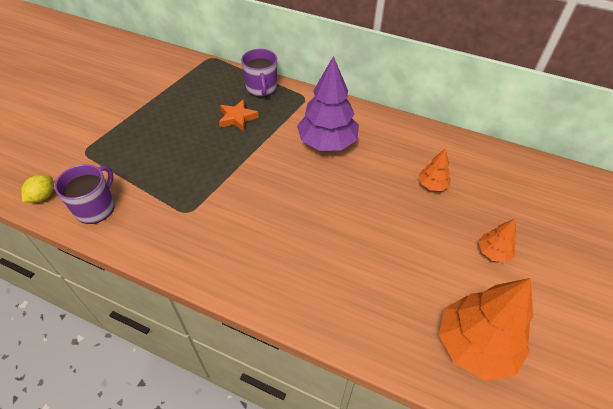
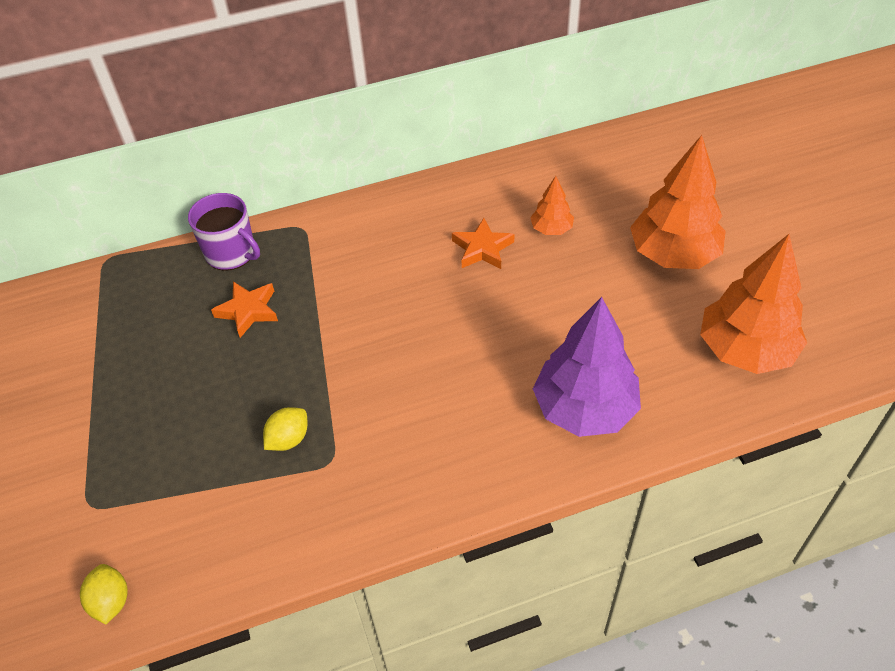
camera: 40 degrees left, 0 degrees up
purple mug [55,164,115,224] -> none
purple tree [297,56,359,151] -> purple tree moved to [533,297,641,437]
orange tree [479,219,516,262] -> orange tree [630,135,726,269], size x2.07
none -> yellow lemon [263,407,307,451]
none -> orange star [452,218,514,269]

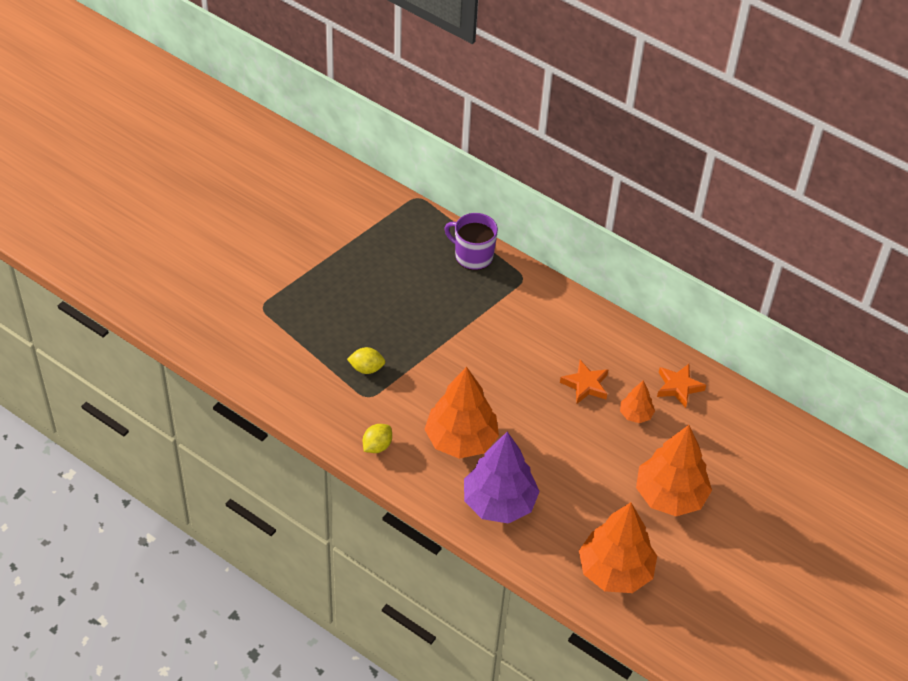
camera: 50 degrees right, 0 degrees up
yellow lemon [80,564,128,625] -> yellow lemon moved to [363,424,392,453]
purple mug [188,193,260,271] -> purple mug turned 120 degrees clockwise [444,213,498,270]
orange star [211,282,278,338] -> orange star moved to [657,364,706,408]
none -> orange tree [424,367,499,459]

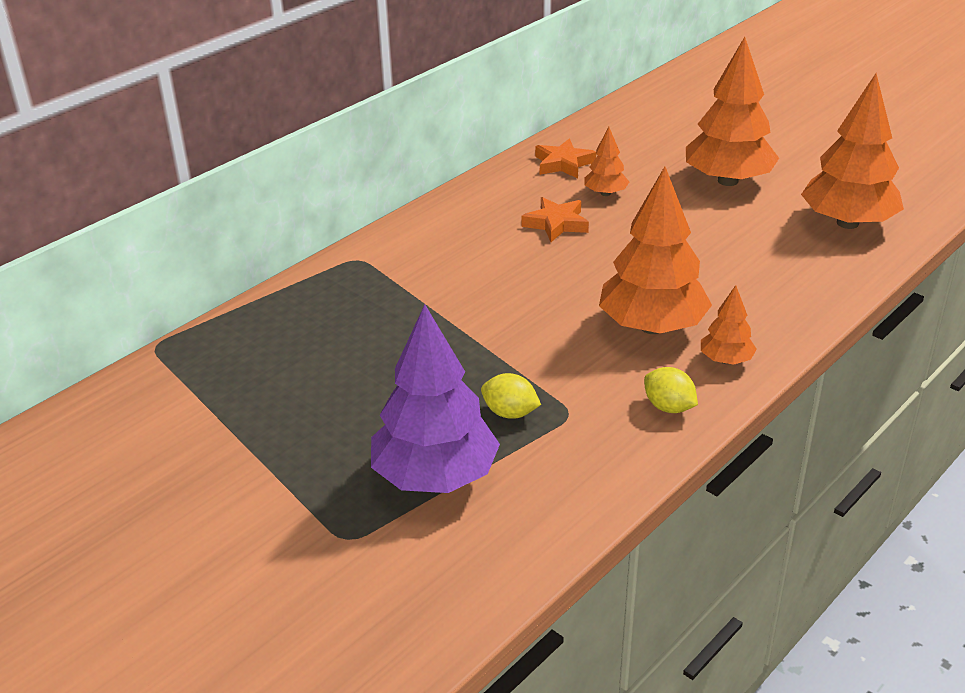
camera: 80 degrees left, 15 degrees down
yellow lemon [347,347,385,374] -> yellow lemon turned 75 degrees counterclockwise [481,373,541,419]
purple mug [444,213,498,270] -> none
purple tree [464,432,540,524] -> purple tree moved to [371,304,500,493]
none -> orange tree [701,285,757,365]

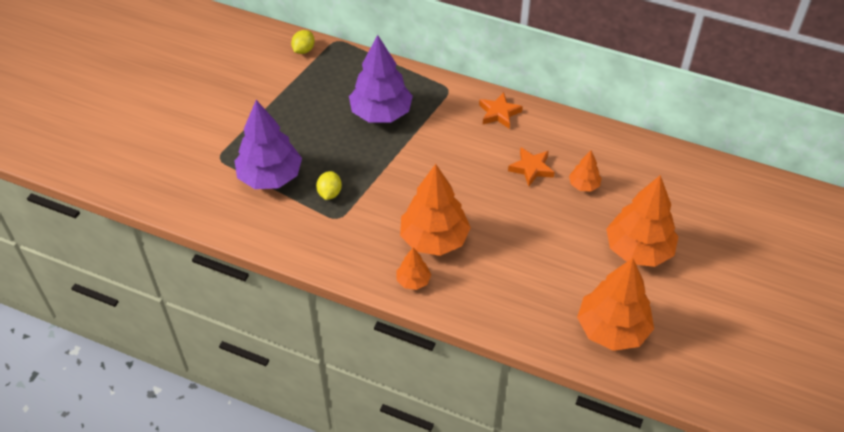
camera: 70 degrees right, 15 degrees up
orange star [535,139,596,178] -> orange star moved to [479,92,523,129]
yellow lemon [644,367,698,413] -> yellow lemon moved to [291,30,315,54]
none -> purple tree [349,35,413,122]

